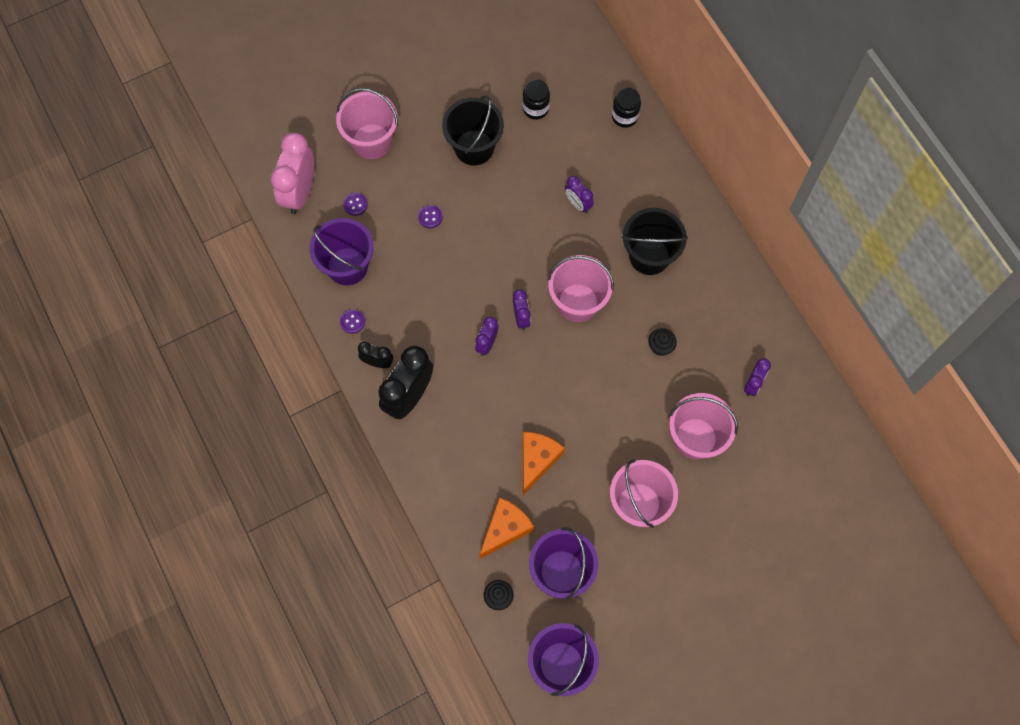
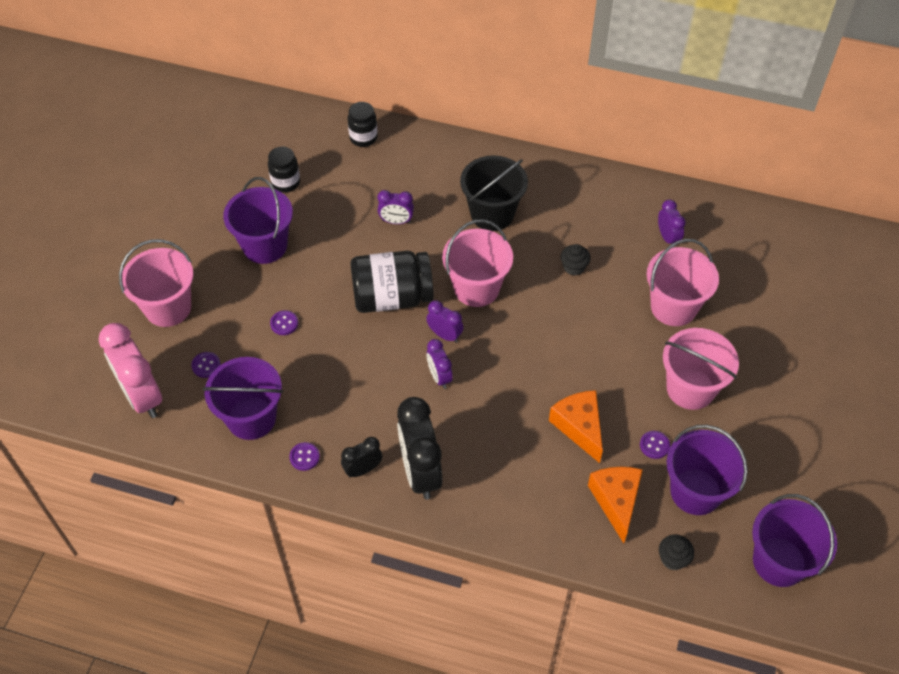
camera: 45 degrees left, 15 degrees down
black bucket [442,95,504,165] -> purple bucket [223,177,293,264]
none -> black jar [350,251,434,313]
none -> purple button [640,431,670,459]

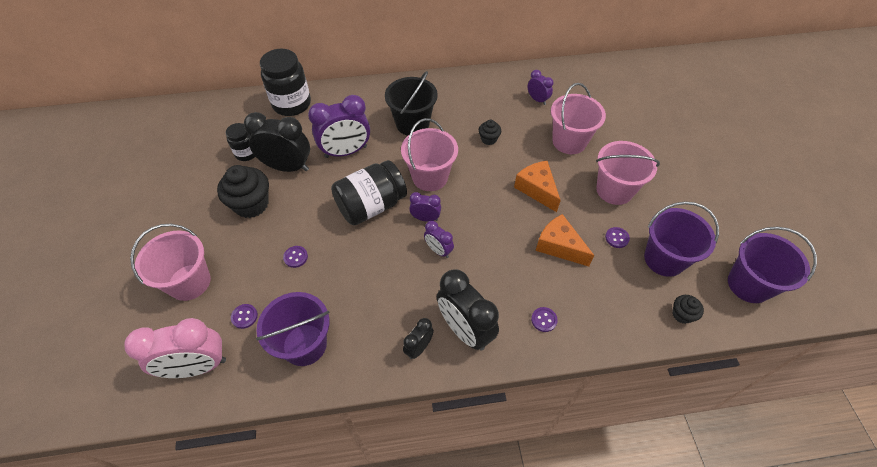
camera: 25 degrees left, 0 degrees up
pink clock [99,323,162,418] -> pink clock turned 45 degrees counterclockwise [124,318,226,378]
purple bucket [223,177,293,264] -> black cupcake [217,165,269,218]
purple button [289,442,320,471] -> purple button moved to [531,307,558,332]
black jar [347,102,378,147] -> black jar [260,49,311,116], size x1.79
purple clock [378,190,414,224] -> purple clock [308,95,370,158], size x1.93
orange cheese [588,467,643,543] -> orange cheese moved to [514,161,561,212]
none -> black clock [244,112,310,172]

